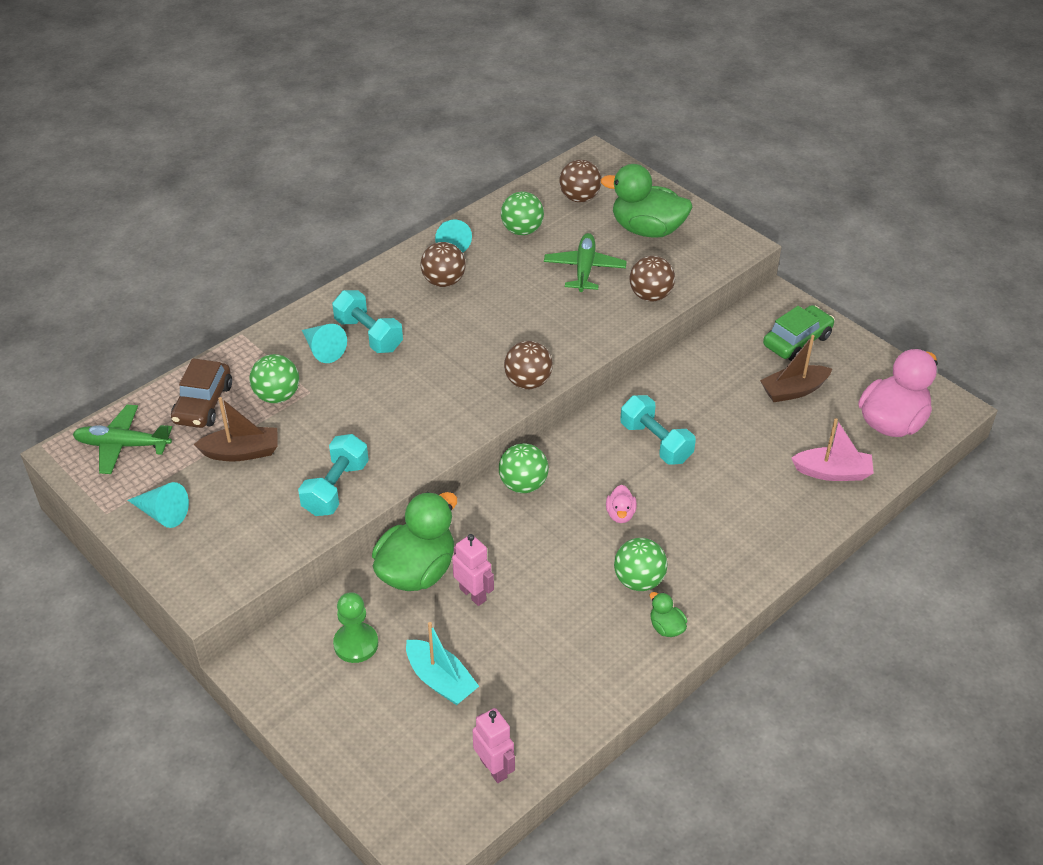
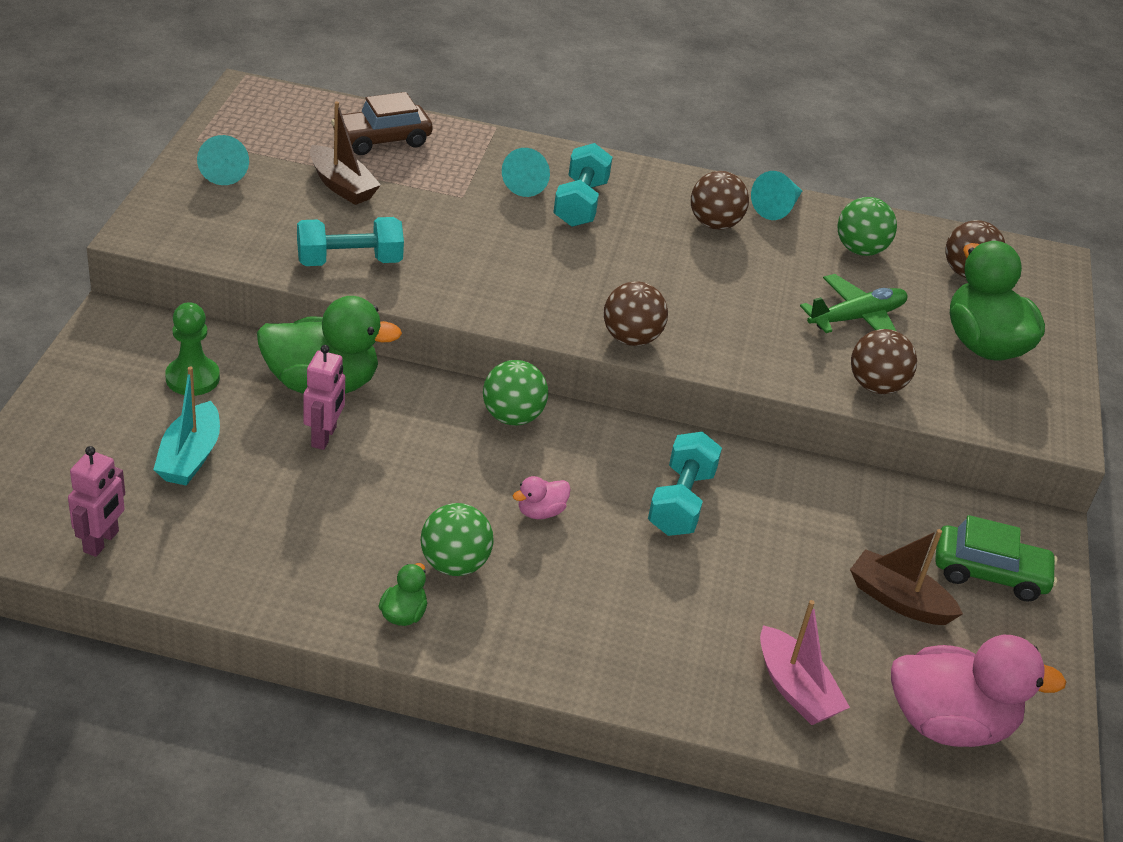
camera: 50 degrees right, 5 degrees down
green plane [73,405,172,474] -> none
green ball [249,354,299,403] -> none

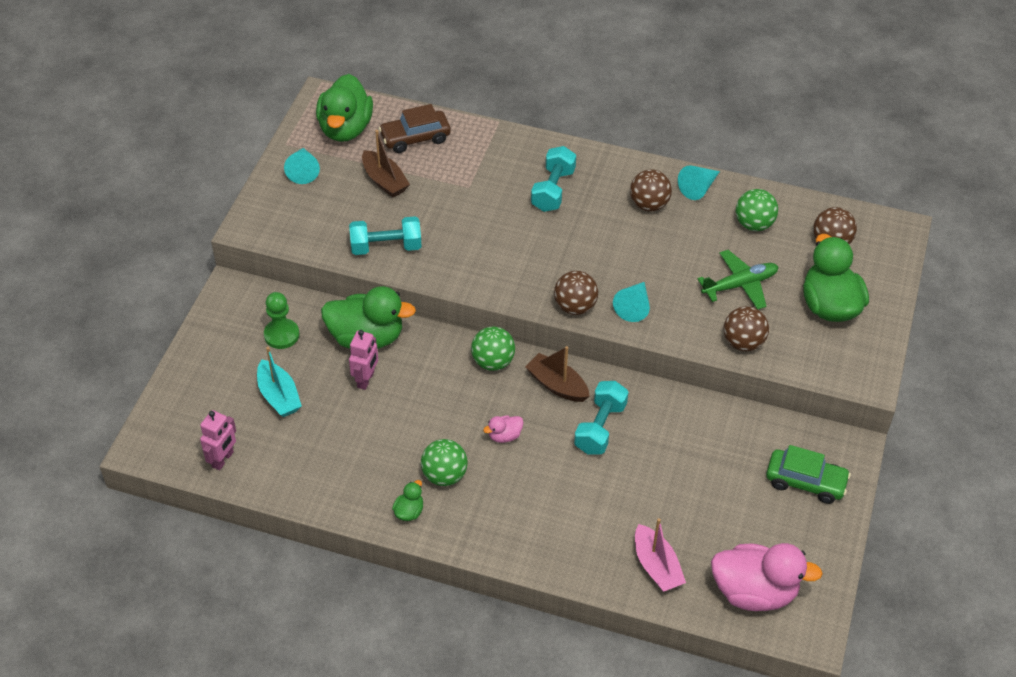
camera: 10 degrees right, 10 degrees up
turquoise boat [153,367,220,486] -> turquoise boat turned 45 degrees counterclockwise [257,347,302,417]
turquoise cone [502,148,550,197] -> turquoise cone moved to [613,282,650,322]
brown boat [850,529,963,625] -> brown boat moved to [525,346,590,402]
none -> green duck [316,74,373,142]

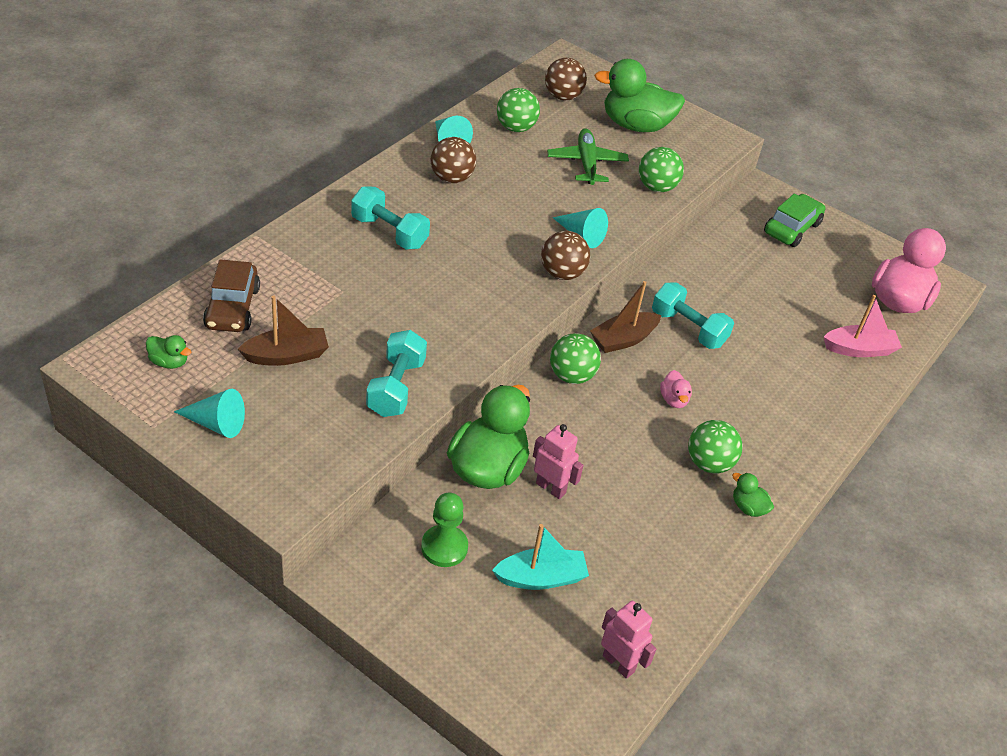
camera: 75 degrees left, 5 degrees down
green duck [316,74,373,142] -> green duck [146,335,191,369], size x0.44
brown ball [724,306,769,351] -> green ball [639,147,684,192]

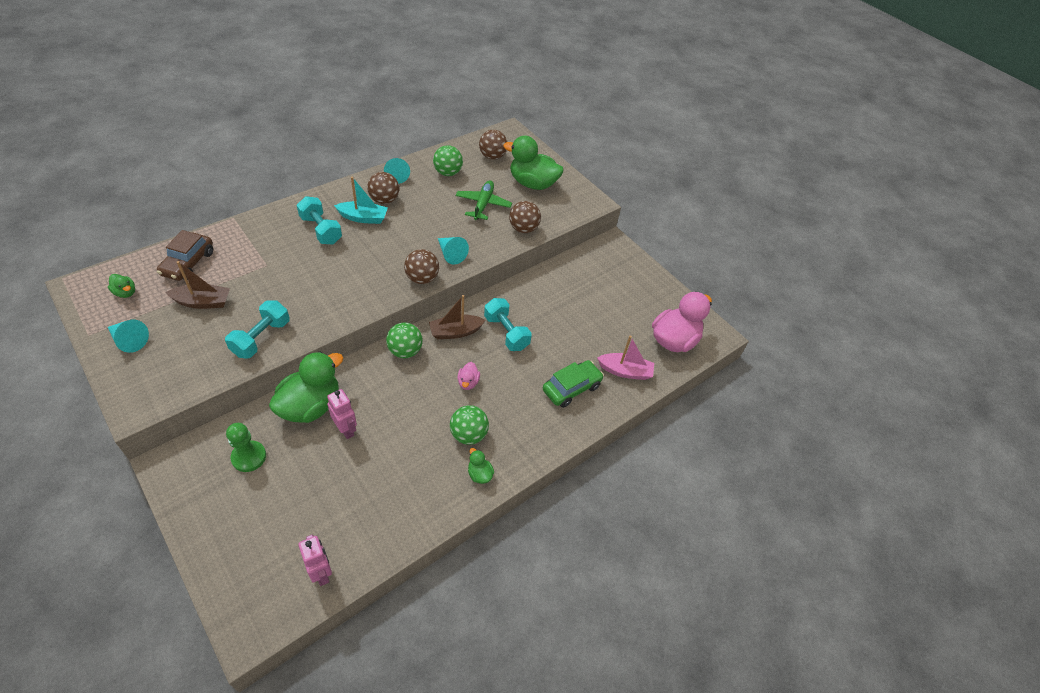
camera: 15 degrees right, 5 degrees up
turquoise boat [492,524,589,590] -> turquoise boat moved to [334,177,388,224]
green ball [639,147,684,192] -> brown ball [509,201,541,233]
green car [764,194,826,247] -> green car moved to [543,360,604,408]

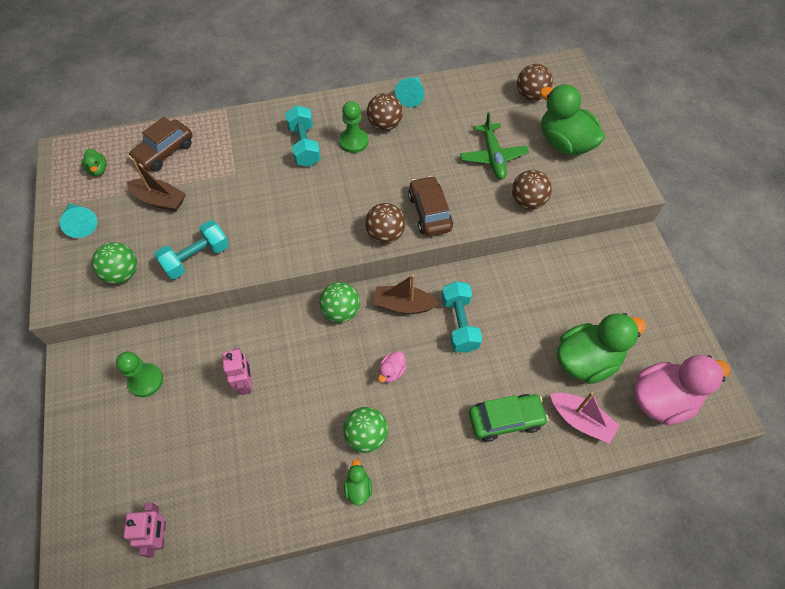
camera: 30 degrees right, 10 degrees up
green duck [269,352,343,423] -> green duck moved to [557,313,646,384]
turquoise boat [334,177,388,224] -> green pawn [339,101,368,153]
green ball [433,145,463,176] -> green ball moved to [92,242,137,284]
turquoise cone [438,237,469,265] -> brown car [408,176,453,236]
green plane [455,180,512,220] -> green plane turned 135 degrees clockwise [460,112,529,179]

